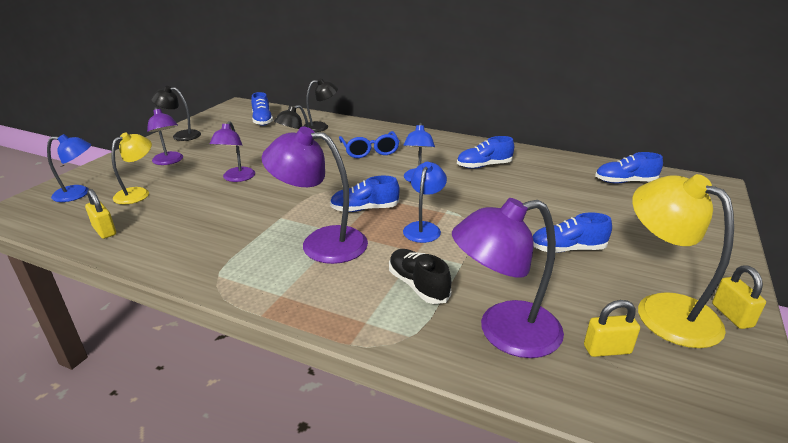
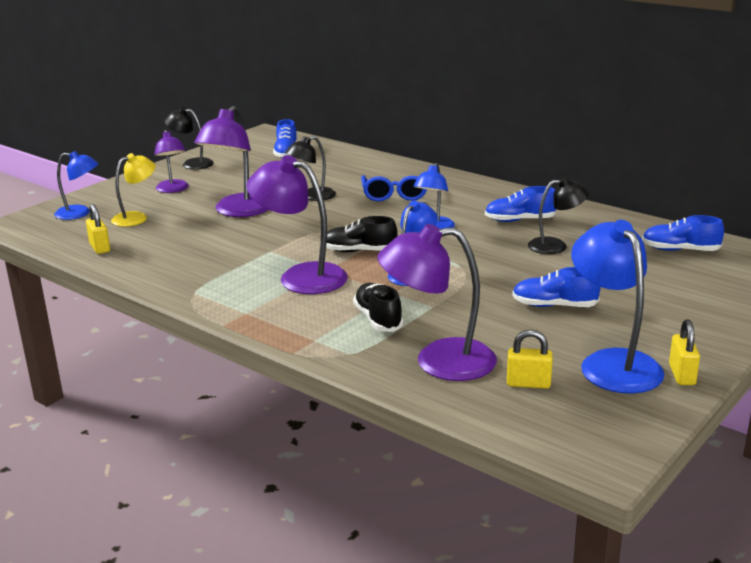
camera: 15 degrees right, 5 degrees down
purple lamp [210,121,255,182] -> purple lamp [194,106,269,217], size x1.65
black lamp [303,78,338,132] -> black lamp moved to [528,177,589,254]
blue shoe [330,176,400,212] -> black shoe [326,216,398,252]
yellow lamp [632,174,734,348] -> blue lamp [571,220,665,394]

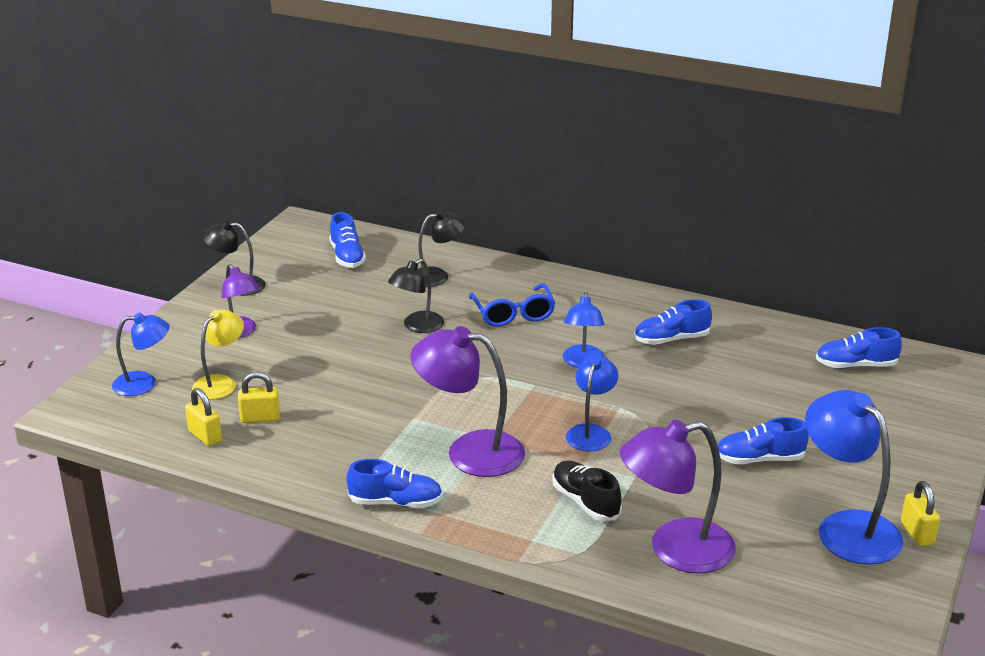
camera: 15 degrees left, 5 degrees up
purple lamp [194,106,269,217] -> none
black shoe [326,216,398,252] -> none
yellow padlock [507,329,553,389] -> yellow padlock moved to [238,372,280,423]
black lamp [528,177,589,254] -> black lamp moved to [417,210,465,287]
none -> blue shoe [346,459,443,508]

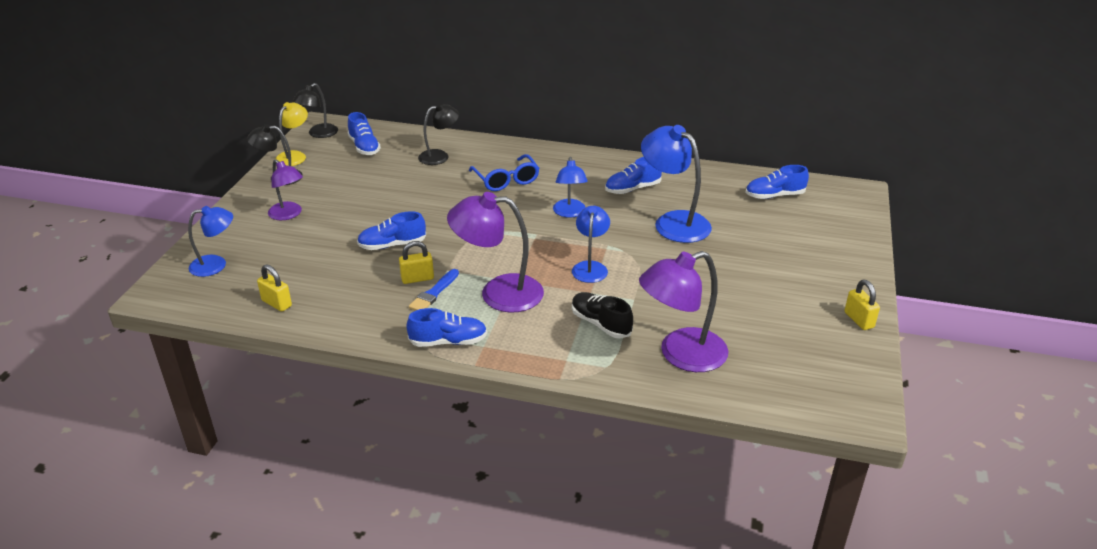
camera: 10 degrees left, 5 degrees up
yellow lamp [192,310,244,400] -> yellow lamp moved to [275,102,308,166]
yellow padlock [238,372,280,423] -> yellow padlock moved to [399,241,434,284]
black lamp [388,259,444,333] -> black lamp moved to [293,83,338,138]
blue shoe [718,417,809,464] -> blue shoe moved to [357,211,426,250]
blue lamp [805,390,903,565] -> blue lamp moved to [641,125,712,243]
none -> blue brush [409,269,459,311]

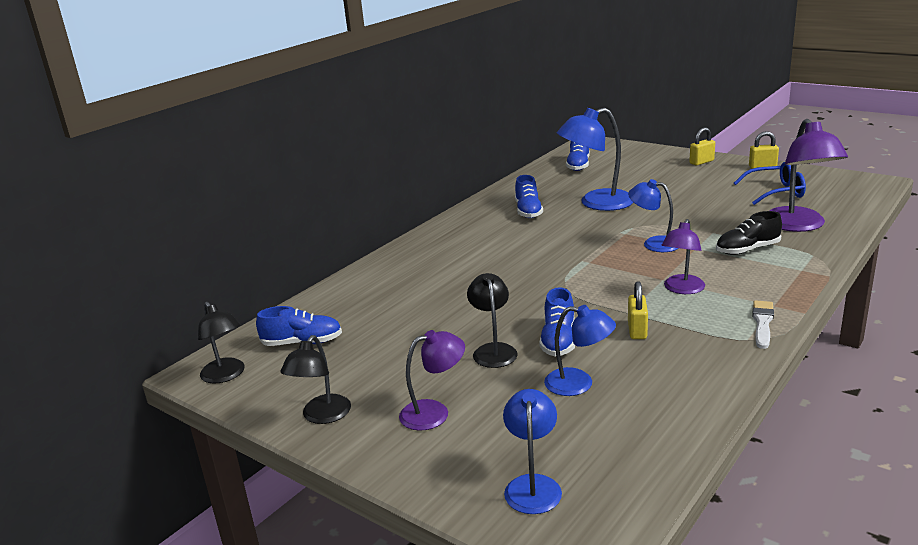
camera: 65 degrees left, 10 degrees down
yellow padlock [257,264,292,312] -> yellow padlock moved to [689,128,715,165]
yellow lamp [275,102,308,166] -> none
blue shoe [406,308,487,347] -> white brush [752,300,774,349]
blue brush [409,269,459,311] -> none
black lamp [418,103,459,165] -> black lamp moved to [467,273,518,368]
purple lamp [447,192,544,313] -> purple lamp [661,219,705,294], size x0.61
blue glasses [469,154,539,191] -> blue glasses moved to [734,162,806,205]
blue lamp [553,157,588,218] -> blue lamp moved to [544,305,616,396]

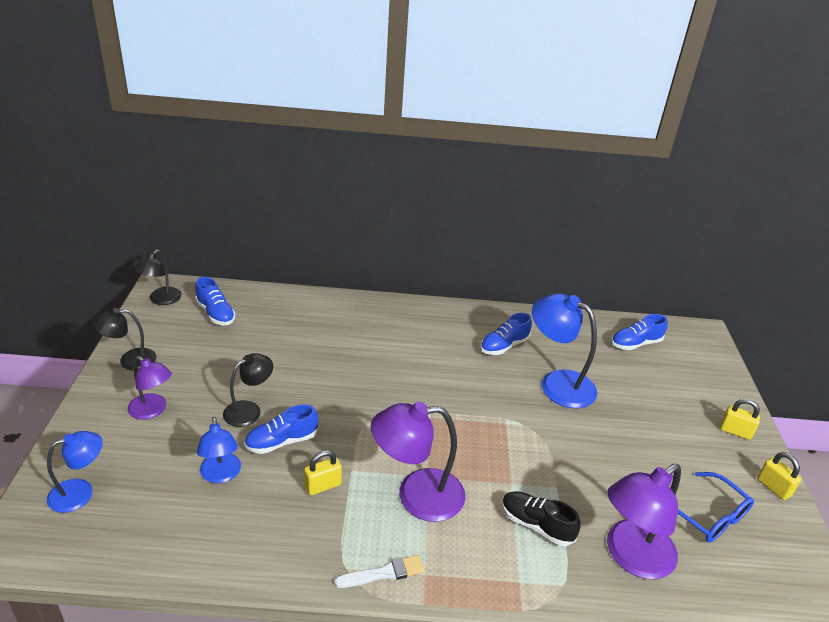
camera: 50 degrees right, 10 degrees up
blue lamp [628,179,679,252] -> none
purple lamp [661,219,705,294] -> purple lamp [371,402,466,522], size x1.65

